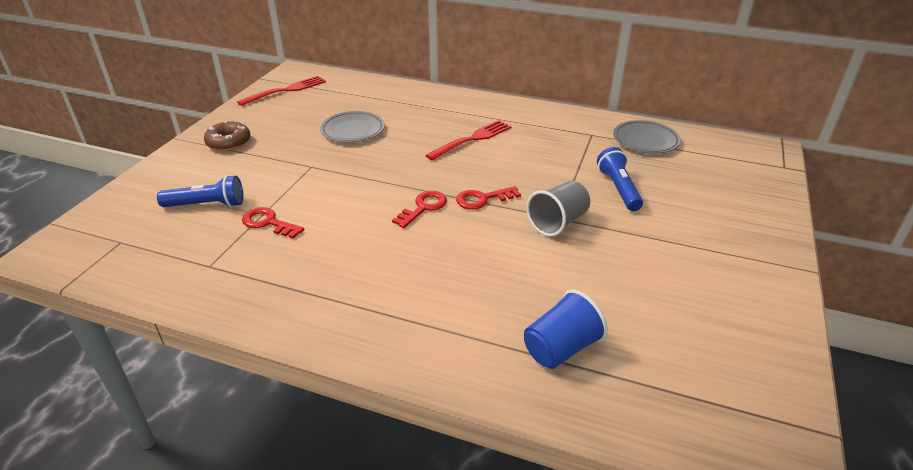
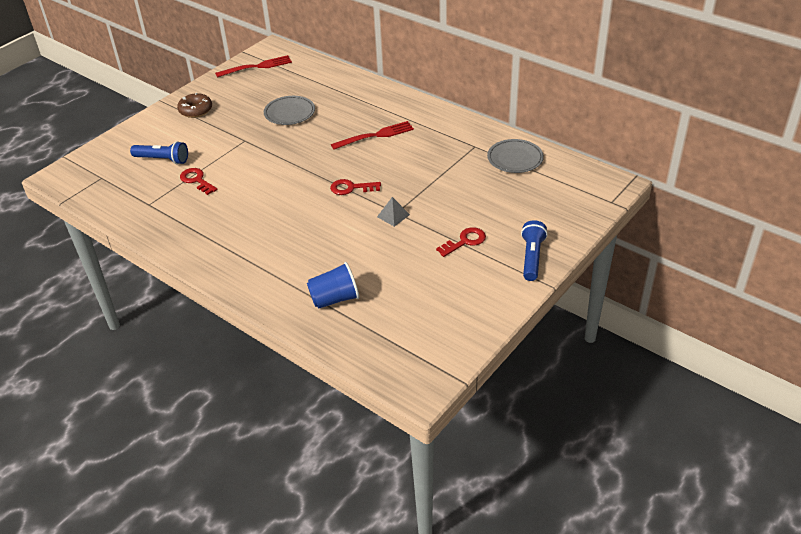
camera: 20 degrees right, 5 degrees up
red key [392,191,447,228] -> red key moved to [436,227,486,257]
grey cup [526,181,590,237] -> grey pyramid [377,197,410,227]
blue flashlight [597,147,643,211] -> blue flashlight moved to [521,220,548,281]

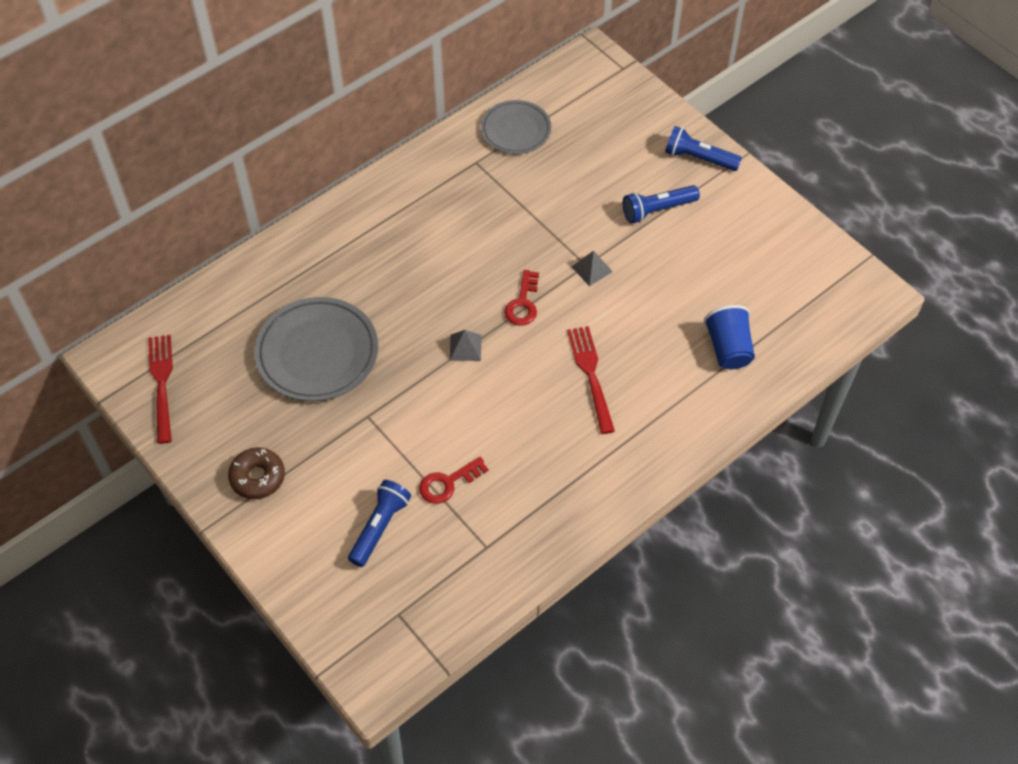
camera: 80 degrees left, 15 degrees up
grey plate [264,96,315,125] -> grey plate [254,297,378,401], size x1.57
red fork [331,121,414,149] -> red fork moved to [567,326,615,434]
red key [436,227,486,257] -> blue flashlight [623,185,700,223]
none -> grey pyramid [450,330,481,361]

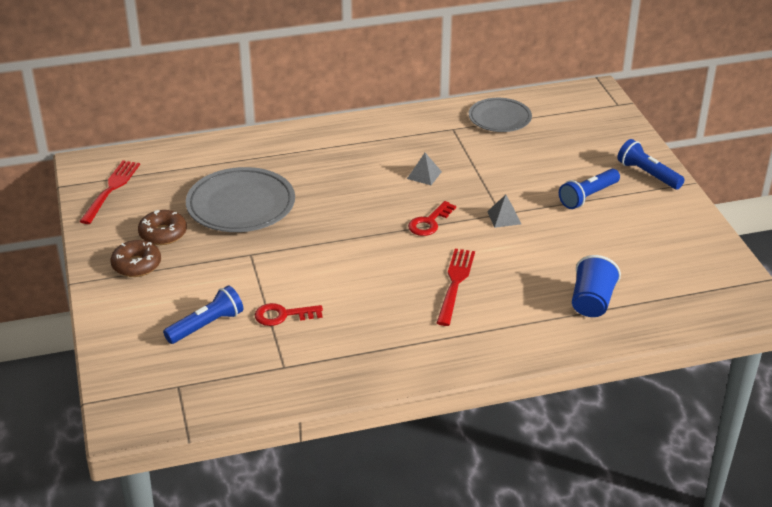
camera: 25 degrees right, 20 degrees down
grey pyramid [450,330,481,361] -> grey pyramid moved to [407,153,442,185]
blue flashlight [623,185,700,223] -> blue flashlight turned 45 degrees counterclockwise [559,169,620,209]
none -> brown donut [138,210,187,245]

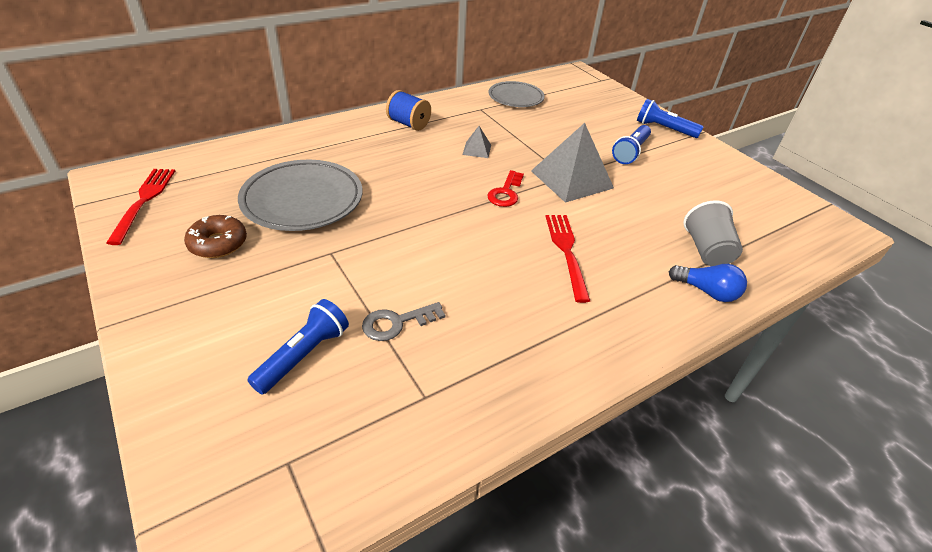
camera: 20 degrees left, 5 degrees up
brown donut [111,240,161,277] -> none
red key [255,303,323,326] -> grey key [362,302,445,341]
grey pyramid [487,195,521,228] -> grey pyramid [531,123,614,203], size x2.18
blue cup [572,255,621,317] -> grey cup [683,200,743,266]
none -> blue spool [386,90,431,131]
none -> blue light bulb [669,264,747,302]

